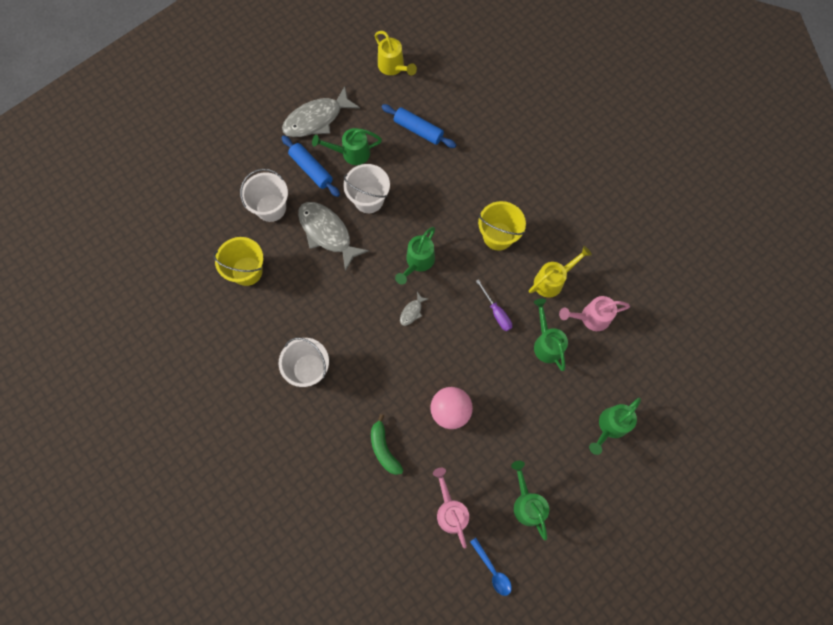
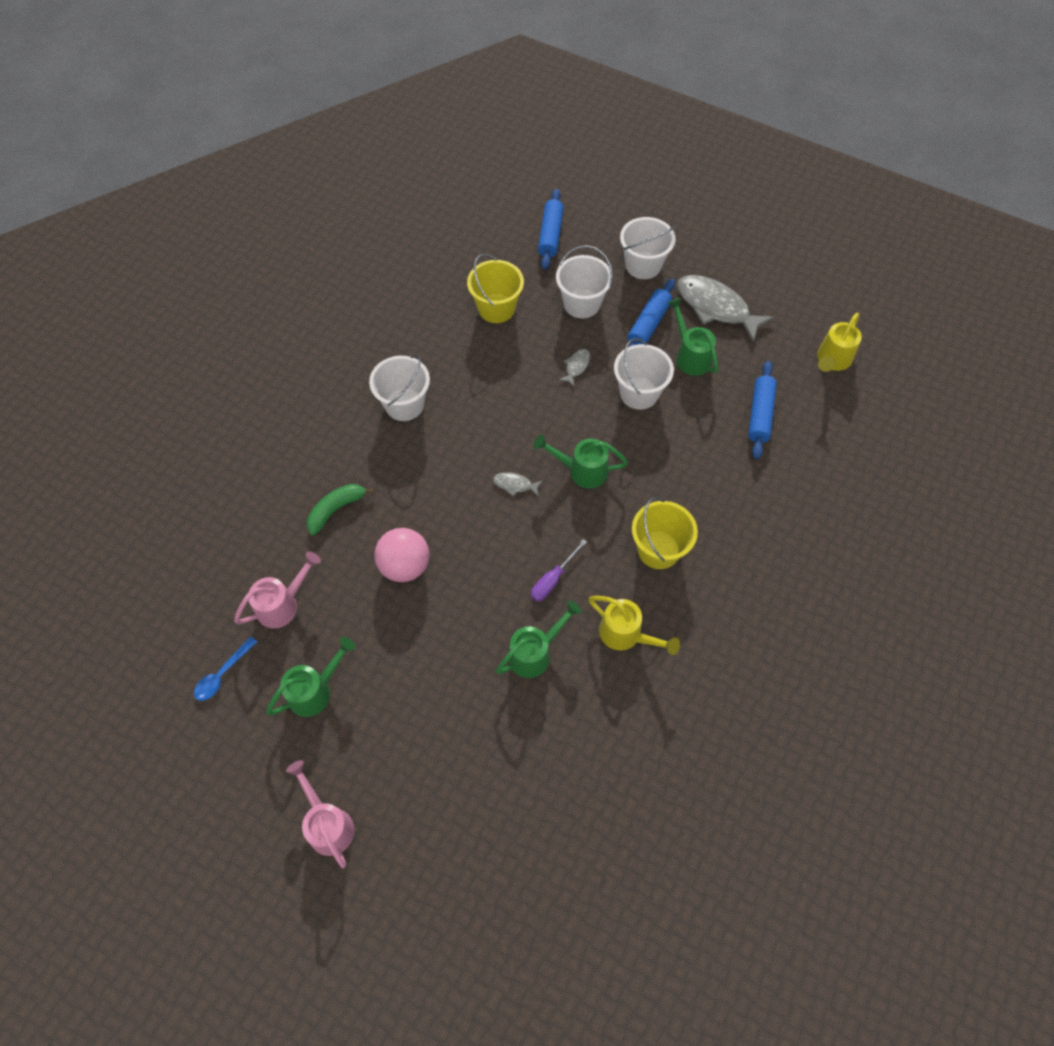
camera: 70 degrees right, 10 degrees down
grey fish [298,202,369,272] -> grey fish [559,349,590,387], size x0.44
pink watering can [559,296,630,331] -> pink watering can moved to [286,760,354,868]
green watering can [589,398,641,455] -> none
none -> blue rolling pin [538,189,564,270]
none -> white bucket [620,217,676,279]

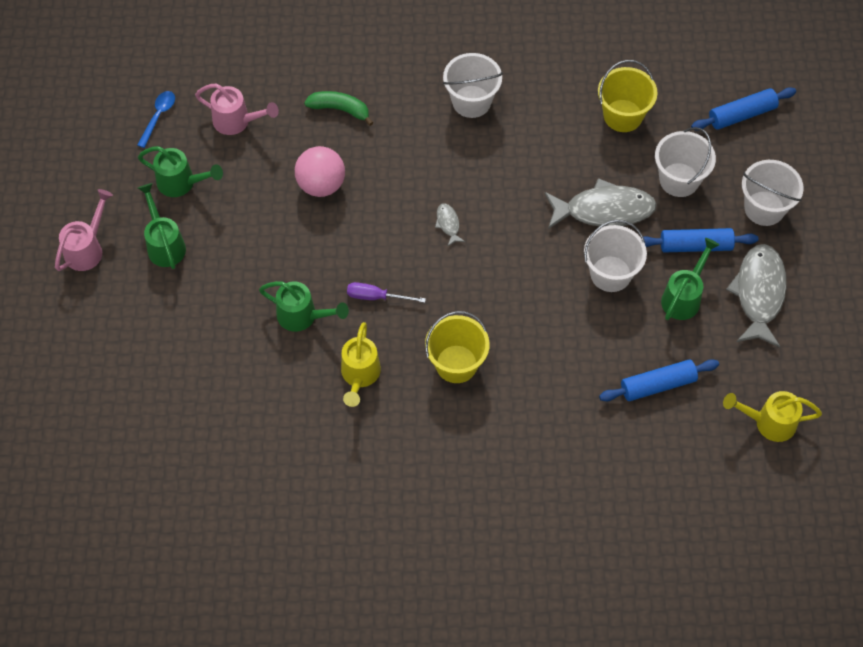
camera: 60 degrees right, 0 degrees up
blue spoon [194,637,257,701] -> blue spoon turned 105 degrees clockwise [137,91,175,148]
green watering can [533,435,628,488] -> green watering can moved to [138,183,186,269]
grey fish [559,349,590,387] -> grey fish [544,178,657,229], size x2.29

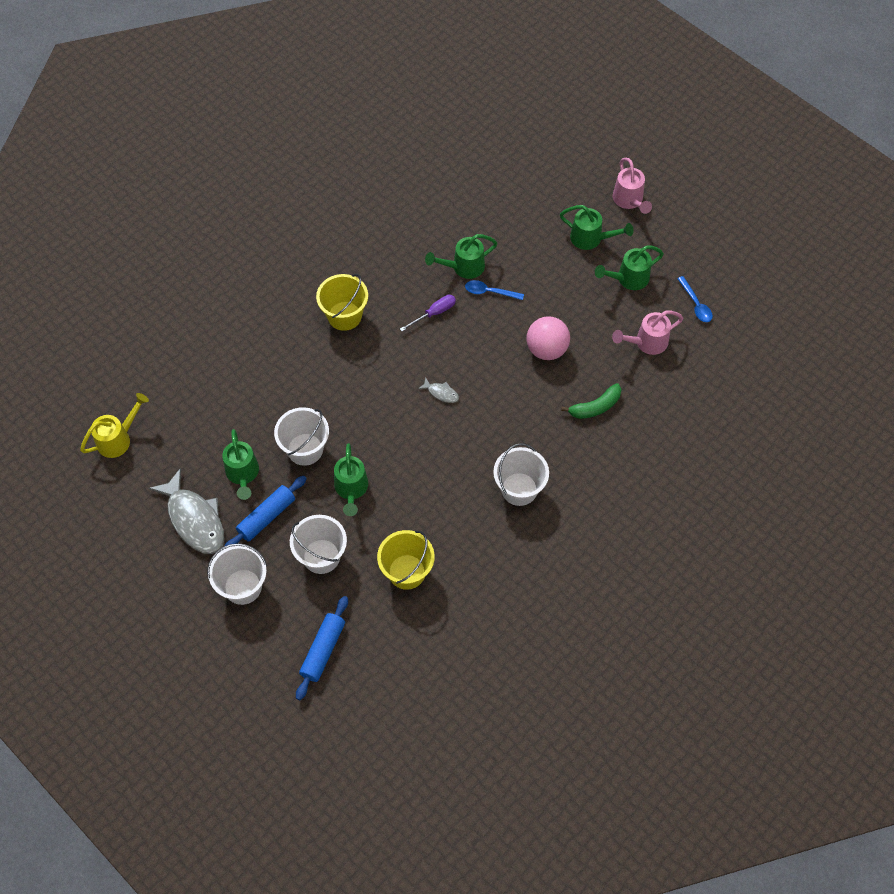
camera: 135 degrees right, 0 degrees up
yellow watering can [341,322,381,407] -> none
grey fish [544,178,657,229] -> green watering can [334,443,368,516]
blue rolling pin [599,359,719,401] -> none
none -> blue spoon [465,280,524,300]

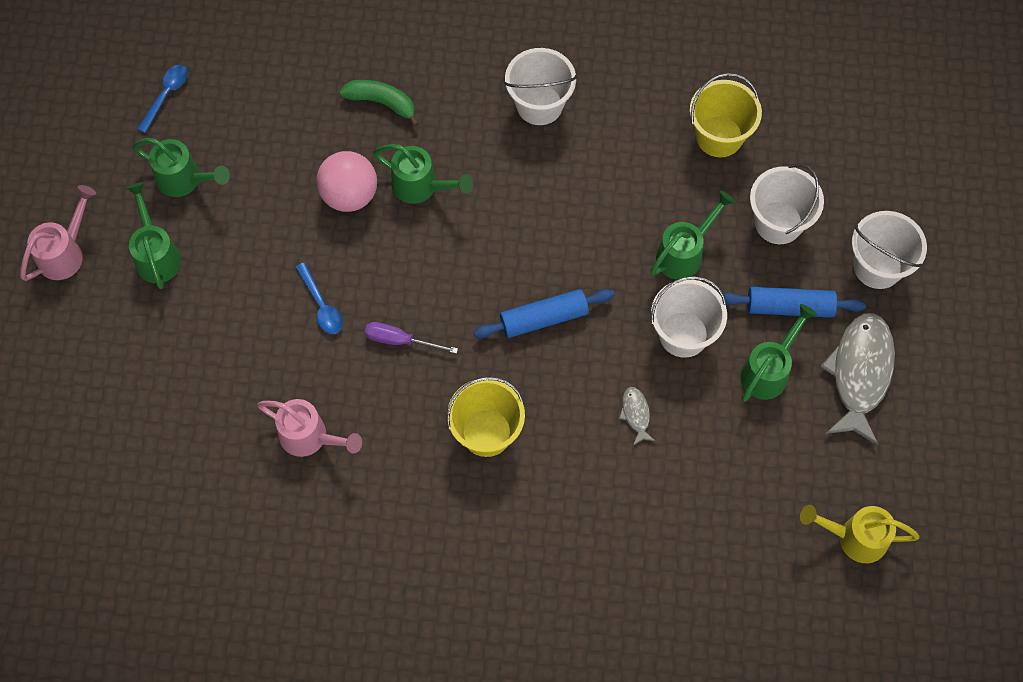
camera: 130 degrees left, 5 degrees up
blue rolling pin [296,596,348,700] -> blue rolling pin moved to [473,289,615,338]
grey fish [418,377,459,403] -> grey fish moved to [619,387,655,445]
green watering can [425,234,497,279] -> green watering can moved to [373,144,473,204]
pink watering can [612,310,683,355] -> pink watering can moved to [257,399,362,457]

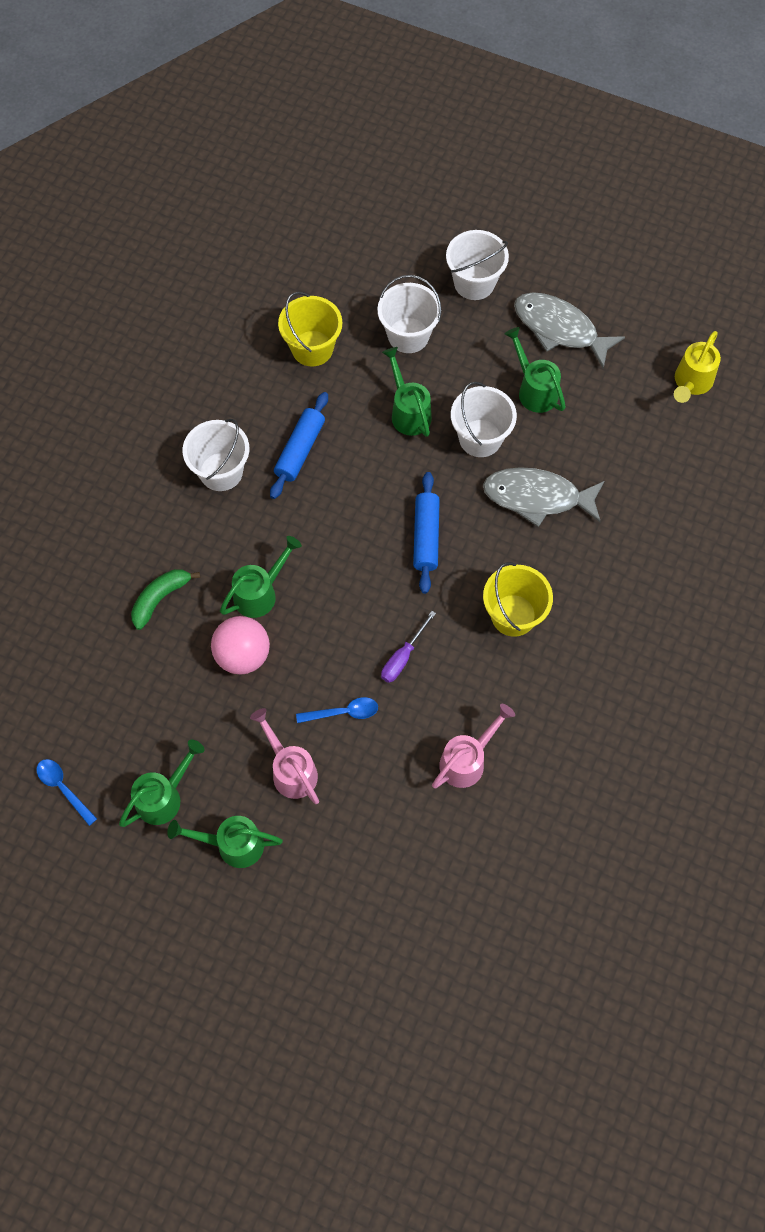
camera: 70 degrees left, 0 degrees up
pink watering can [20,185,96,281] -> pink watering can moved to [250,708,319,804]
grey fish [619,387,655,445] -> grey fish [483,467,604,527], size x2.29
blue rolling pin [720,287,866,318] -> blue rolling pin moved to [270,392,328,499]

